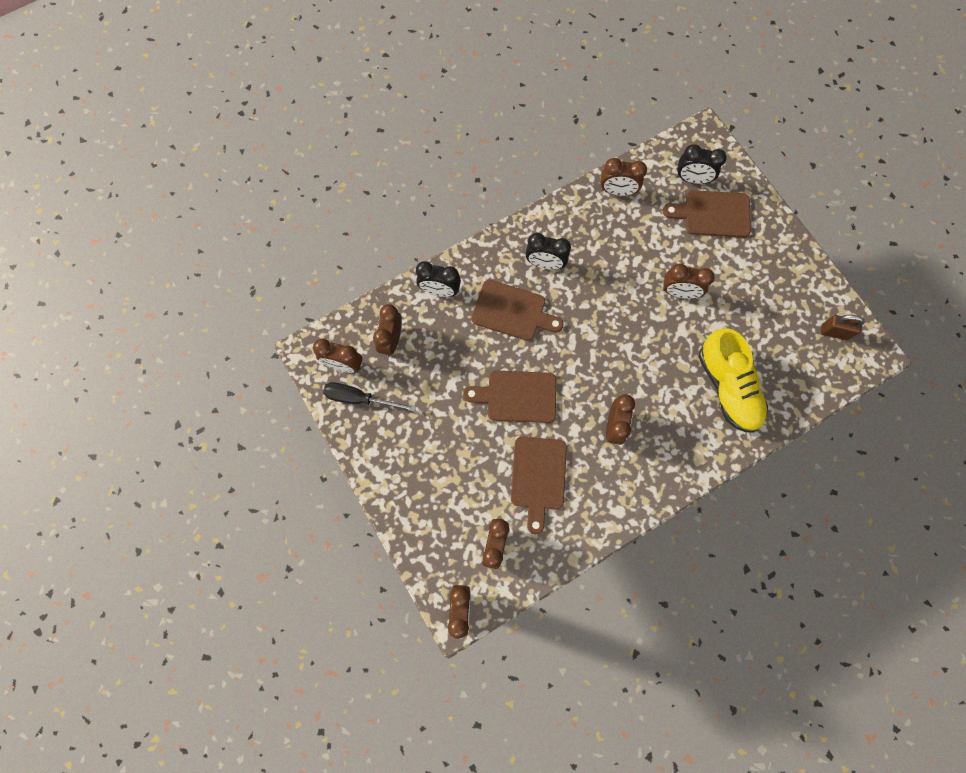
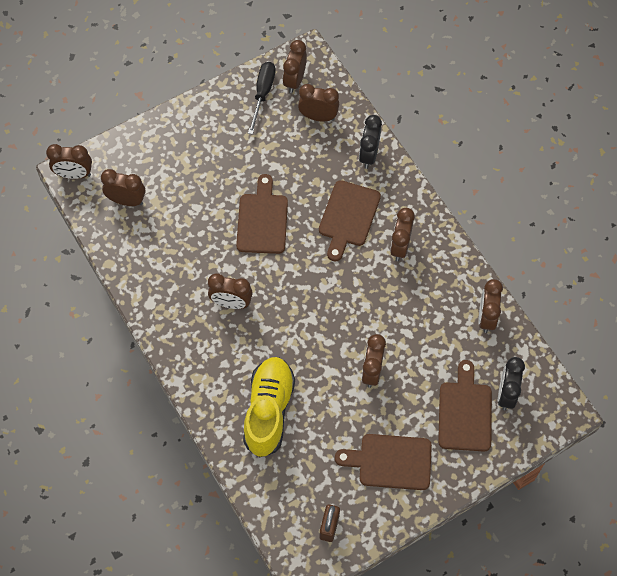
camera: 90 degrees right, 10 degrees down
brown cutting board [511,437,567,535] -> brown cutting board moved to [335,434,432,490]
black clock [526,233,571,270] -> brown clock [390,208,415,261]
yellow shoe [699,328,768,433] -> yellow shoe turned 120 degrees clockwise [243,357,295,457]

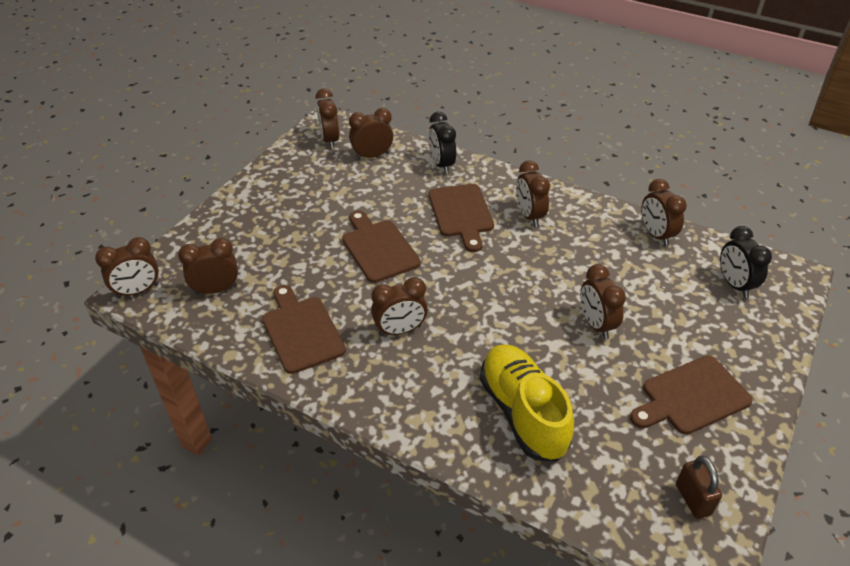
camera: 30 degrees left, 20 degrees down
black screwdriver [248,62,276,134] -> none
brown cutting board [438,360,492,452] -> brown cutting board moved to [262,285,346,374]

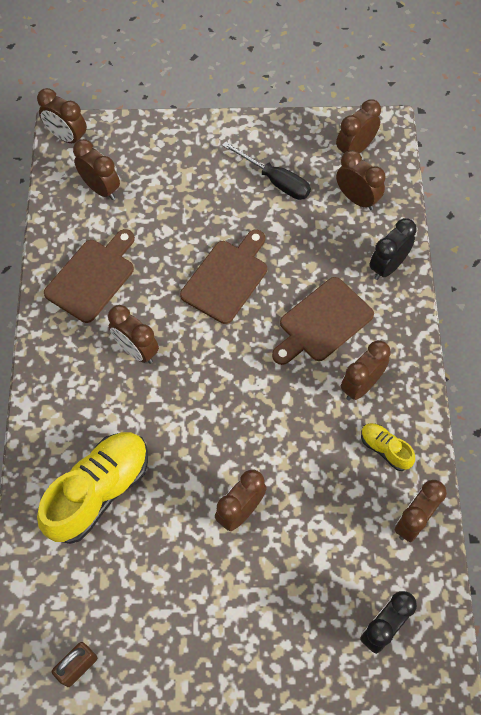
camera: 60 degrees right, 20 degrees up
brown cutting board [630,356,753,435] -> none
none -> black screwdriver [222,141,311,200]
none -> yellow shoe [361,423,415,471]

